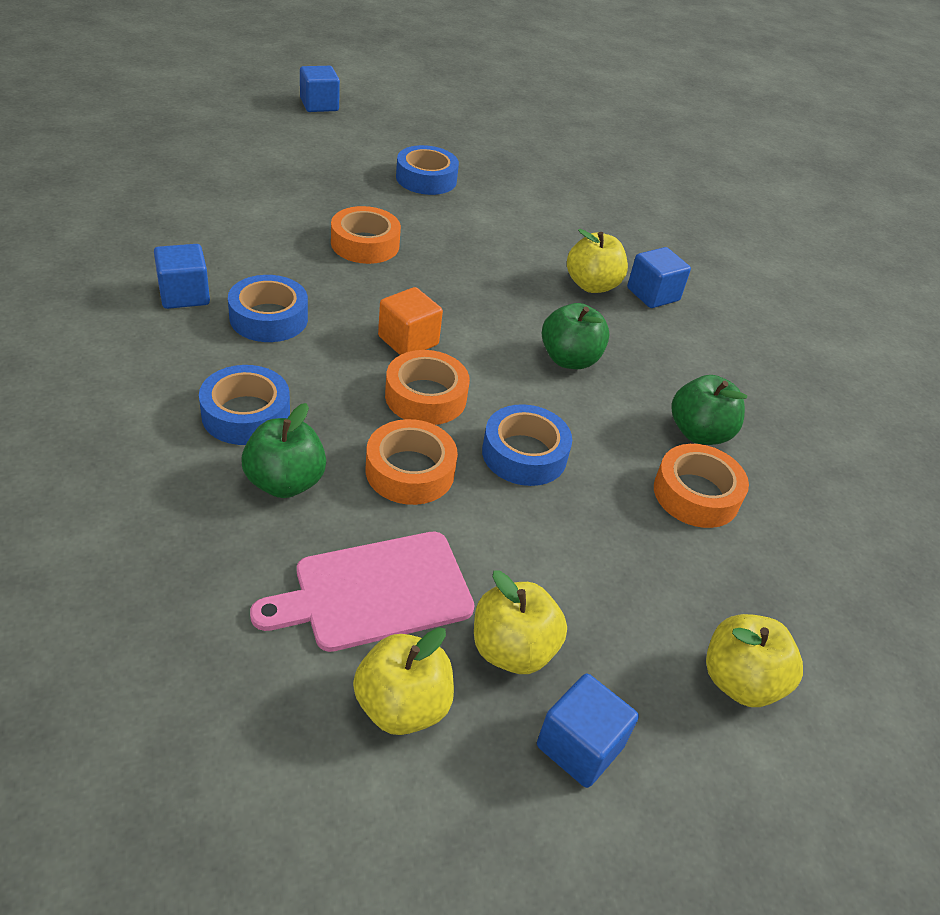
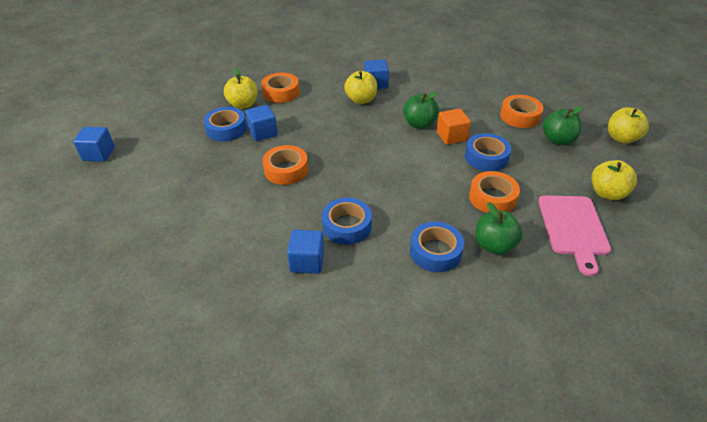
camera: 60 degrees left, 0 degrees up
yellow apple [353,627,454,735] -> yellow apple moved to [224,68,258,109]
orange cube [378,287,443,355] -> orange cube moved to [436,109,471,145]
orange tape [385,350,470,425] -> orange tape moved to [261,72,299,103]
blue cube [537,674,639,788] -> blue cube moved to [245,105,278,141]
green apple [671,375,747,445] -> green apple moved to [543,106,583,145]

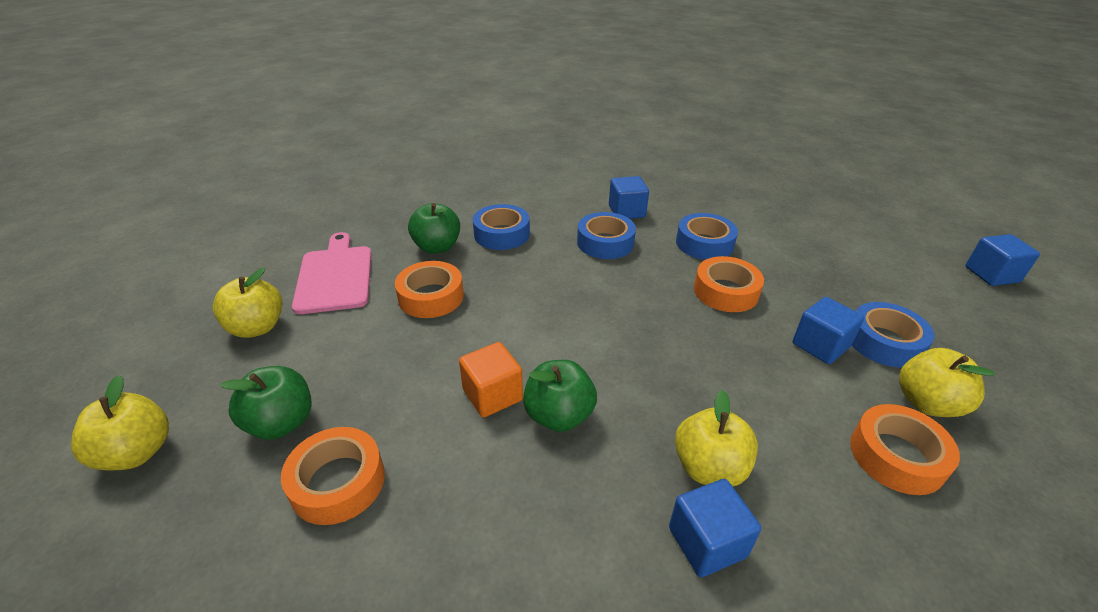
camera: 165 degrees right, 5 degrees down
blue tape [465,133,511,171] -> blue tape moved to [676,213,738,260]

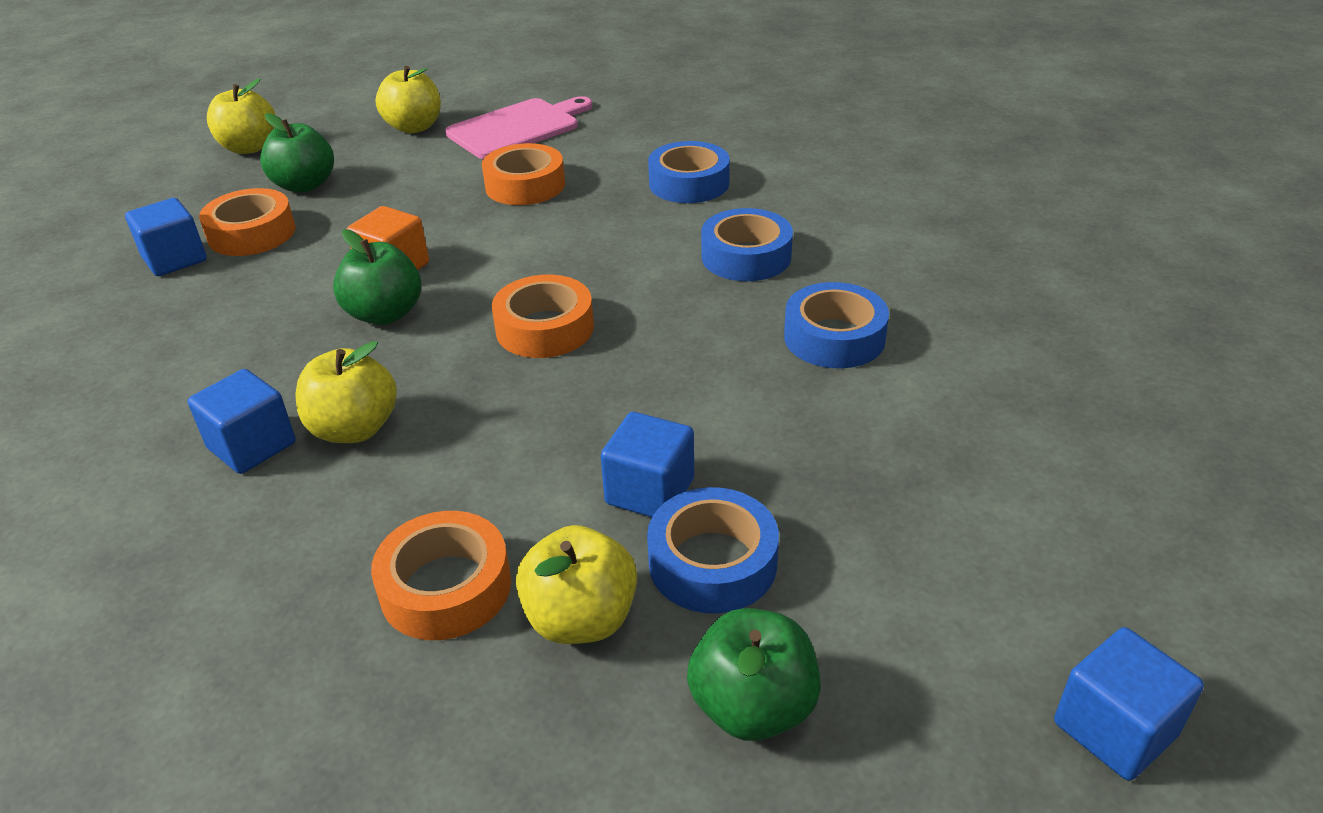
camera: 65 degrees right, 0 degrees up
green apple [408,203,460,254] -> green apple moved to [687,608,821,741]
blue cube [609,176,649,219] -> blue cube moved to [125,198,207,276]
orange tape [694,256,764,312] -> orange tape moved to [492,275,594,358]

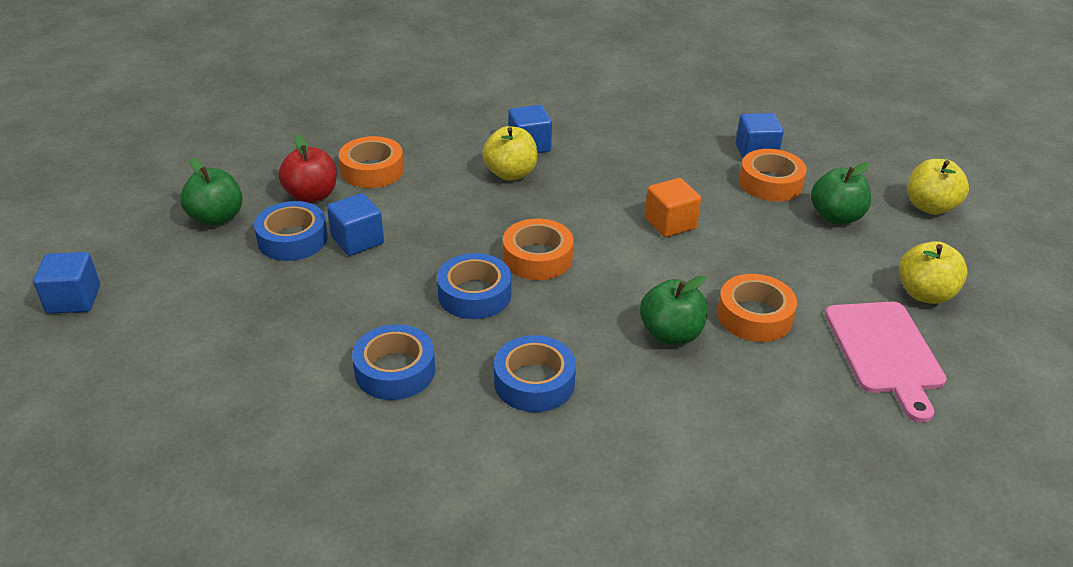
camera: 120 degrees right, 0 degrees up
green apple [333,229,421,325] -> green apple moved to [640,276,708,345]
yellow apple [516,525,637,644] -> red apple [278,134,337,203]
blue tape [648,141,730,203] -> blue tape moved to [437,253,511,319]

